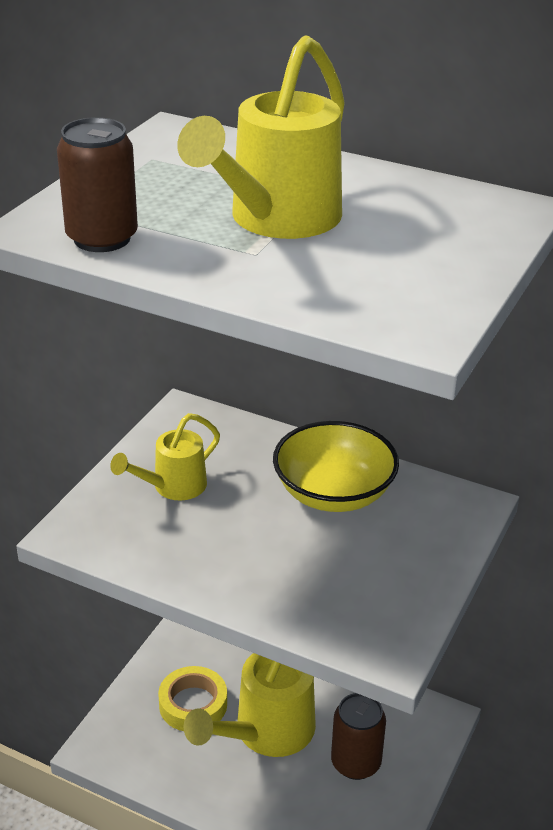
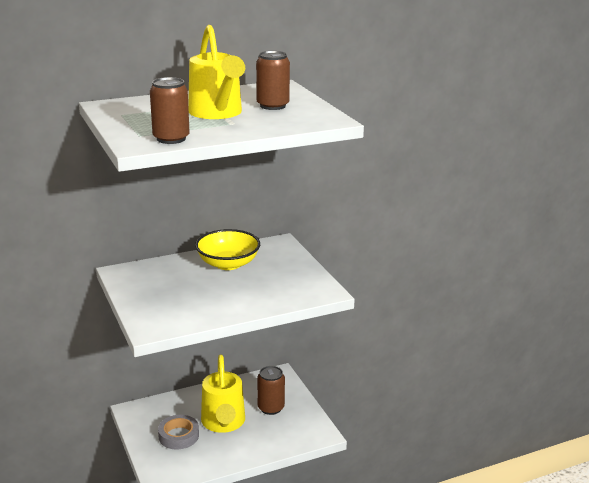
camera: 50 degrees left, 10 degrees down
yellow watering can [110,413,220,501] -> none
yellow tape [158,666,227,731] -> grey tape [158,415,199,449]
none -> brown can [256,51,290,110]

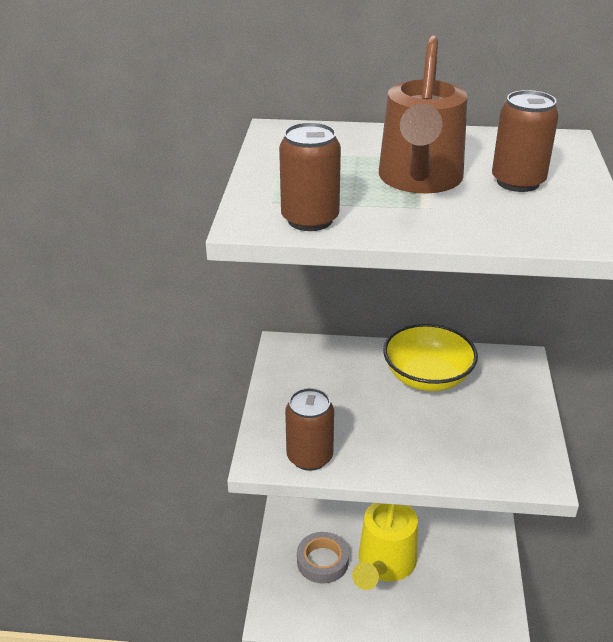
camera: 30 degrees right, 10 degrees up
yellow watering can [188,25,245,119] -> brown watering can [379,35,468,193]
brown can [257,366,285,415] -> brown can moved to [285,388,334,471]

